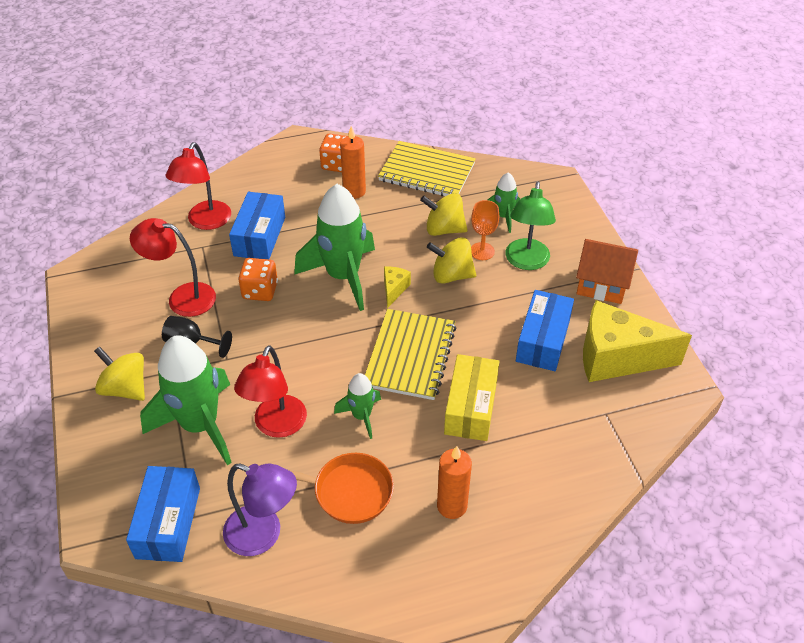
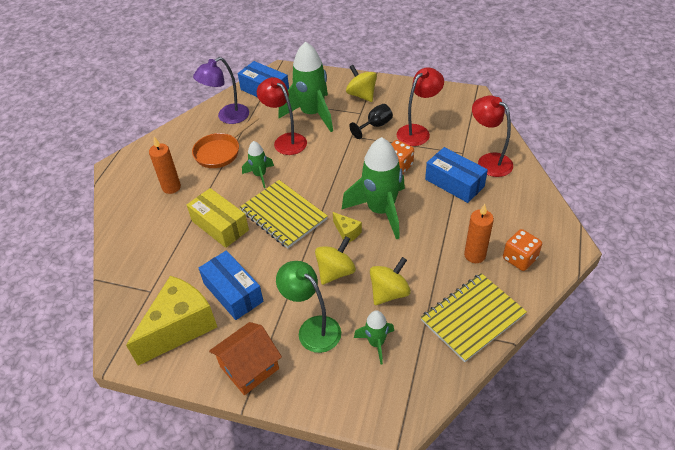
camera: 125 degrees right, 0 degrees up
yellow spinning top [94,346,145,401] -> yellow spinning top turned 105 degrees counterclockwise [346,65,377,102]
orange goblet [471,200,499,260] -> none

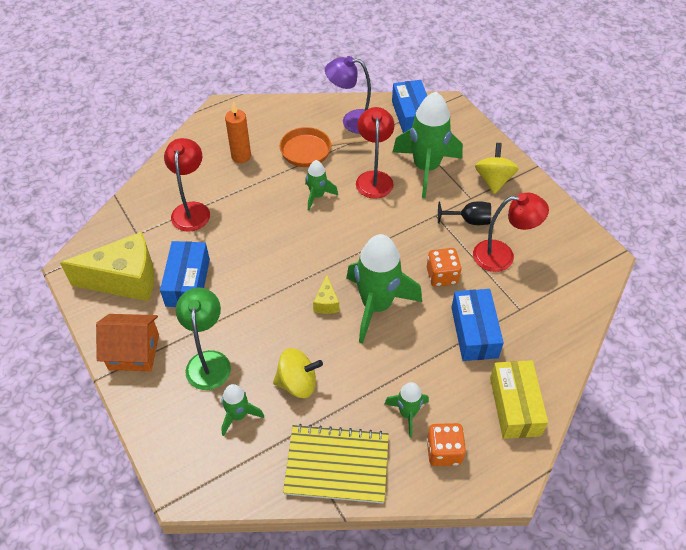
camera: 40 degrees right, 5 degrees up
yellow box [187,188,249,248] -> yellow box moved to [490,360,548,439]
yellow notebook [239,180,328,249] -> none
yellow spinning top [315,236,356,285] -> none
orange candle [464,204,494,263] -> green rocket [385,382,429,438]
red lamp [472,95,513,177] -> red lamp moved to [164,138,210,232]

